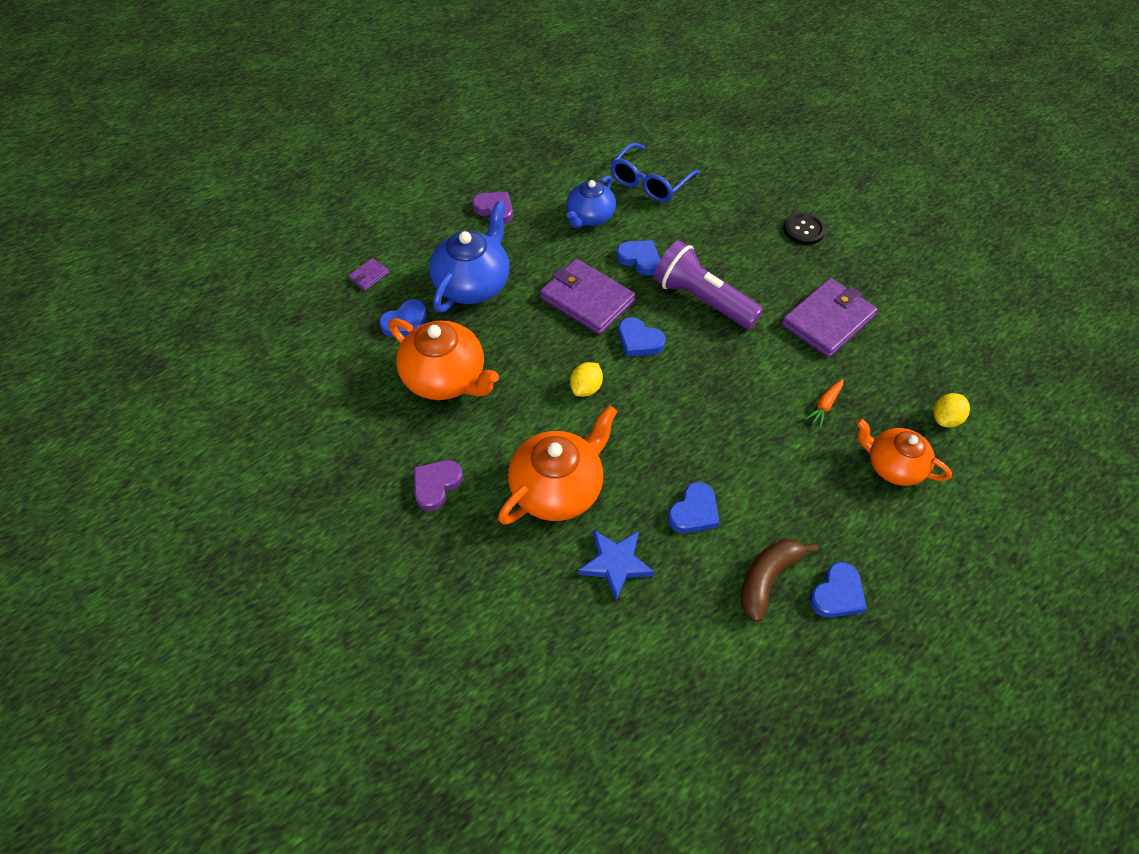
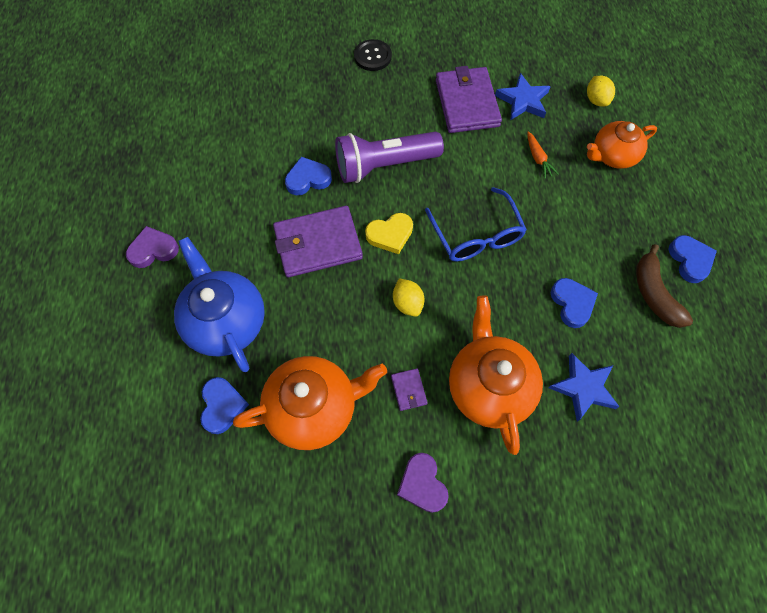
camera: 55 degrees left, 10 degrees up
purple wallet [348,258,389,290] -> purple wallet moved to [391,368,427,411]
blue teapot [567,175,616,228] -> none
blue glasses [611,143,700,202] -> blue glasses moved to [425,187,527,262]
blue heart [618,317,666,357] -> yellow heart [365,213,413,254]
none -> blue star [495,73,551,120]

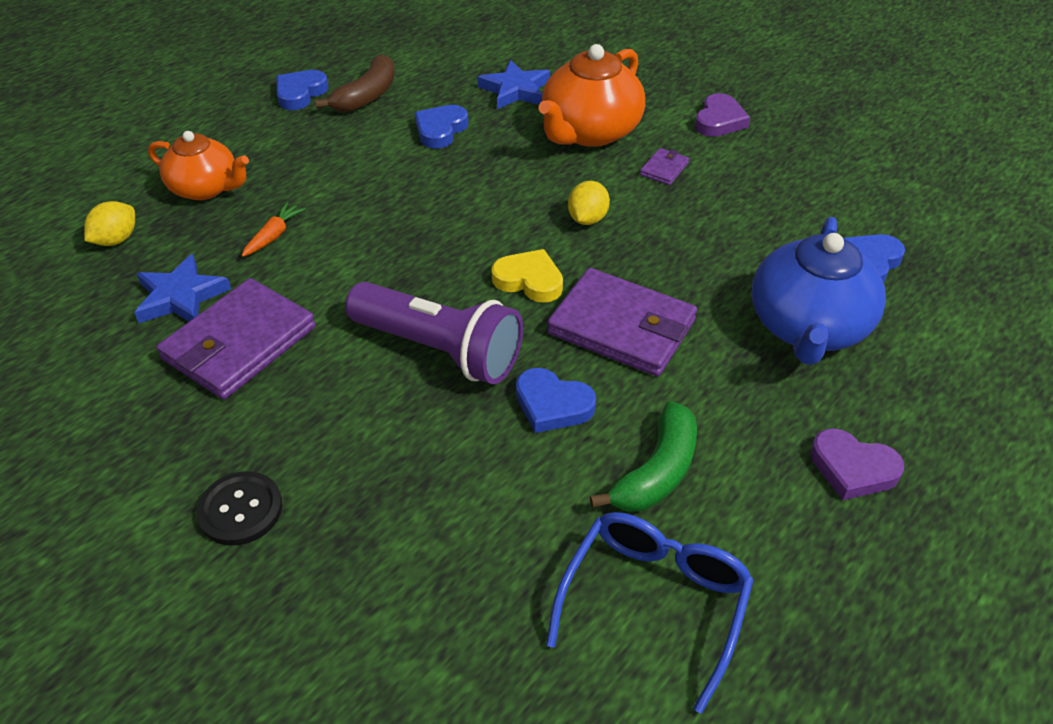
camera: 135 degrees left, 20 degrees down
orange teapot [233,356,387,450] -> none
blue glasses [425,187,527,262] -> blue glasses moved to [546,512,754,714]
none -> green banana [590,401,697,512]

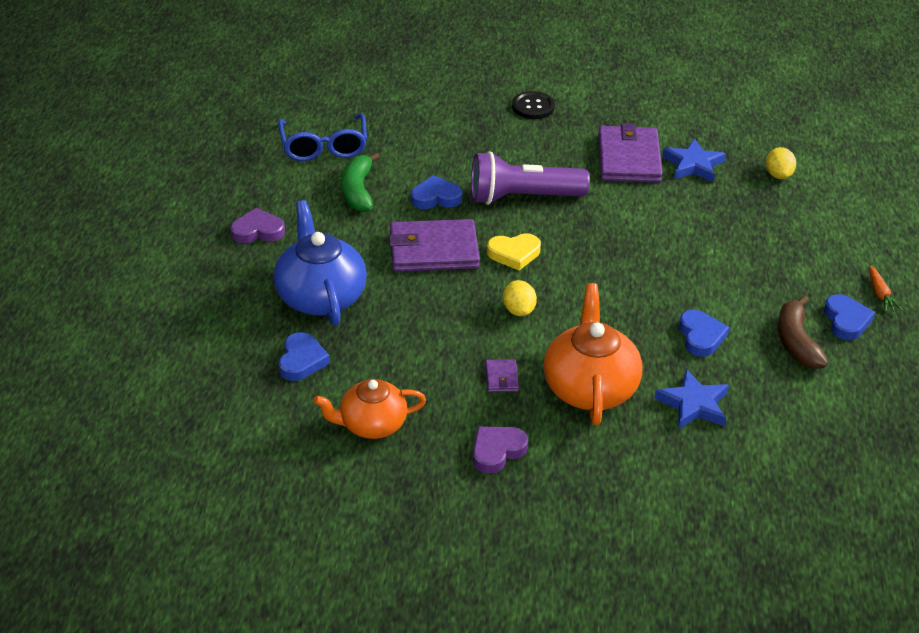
camera: 145 degrees right, 5 degrees down
orange teapot [148,131,249,200] -> orange teapot moved to [314,379,426,439]
orange carrot [241,202,305,257] -> orange carrot moved to [869,265,903,312]
purple heart [695,93,750,137] -> purple heart turned 60 degrees clockwise [473,426,528,474]

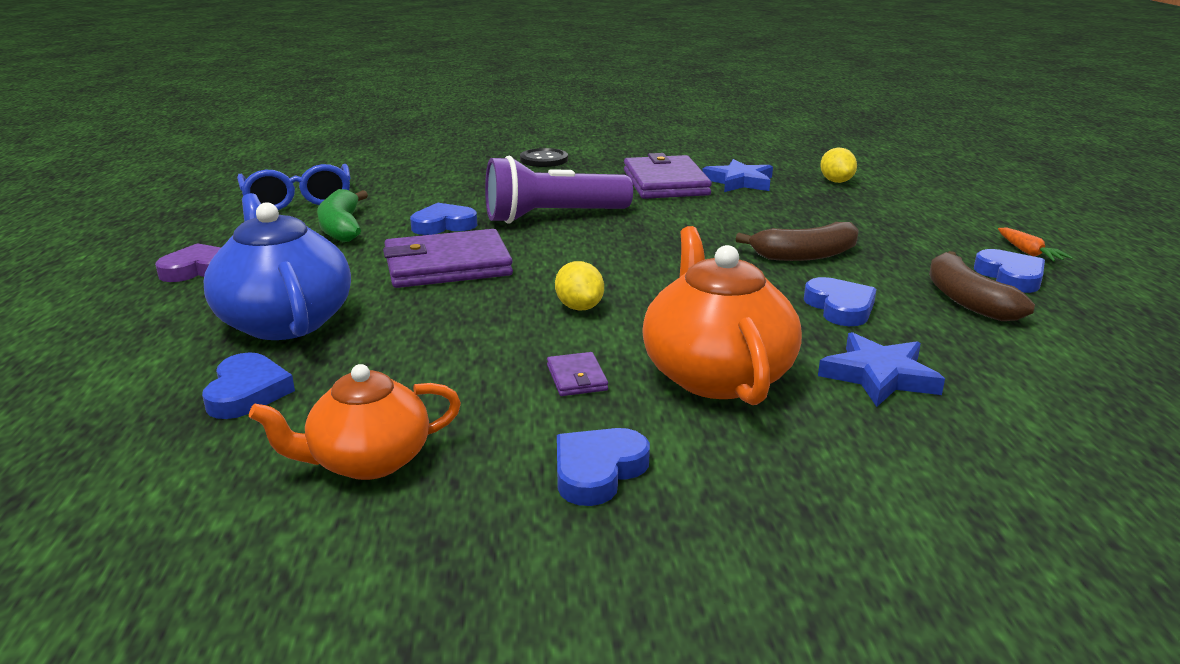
camera: 10 degrees left, 15 degrees down
purple heart [473,426,528,474] -> blue heart [557,428,650,506]
yellow heart [487,233,541,271] -> none
none -> brown banana [736,222,859,261]

